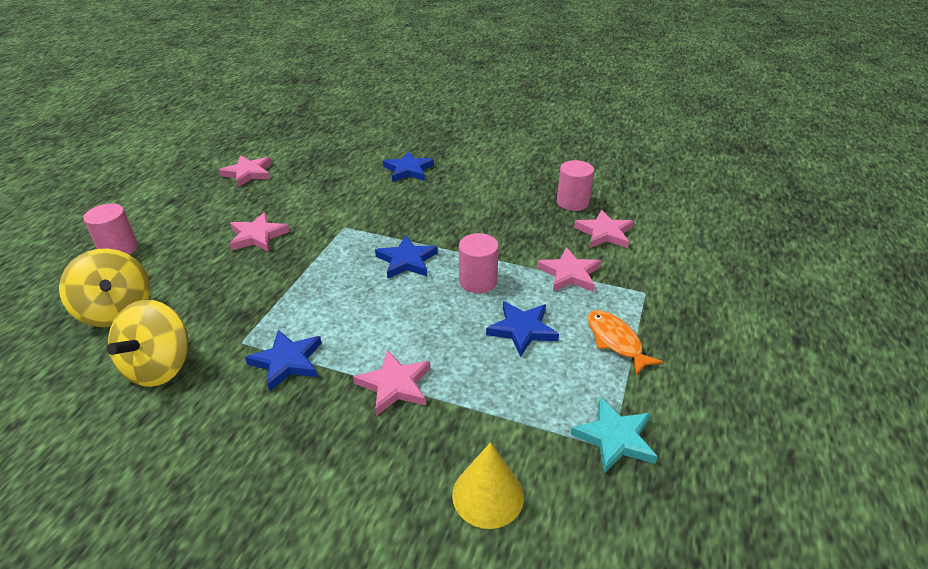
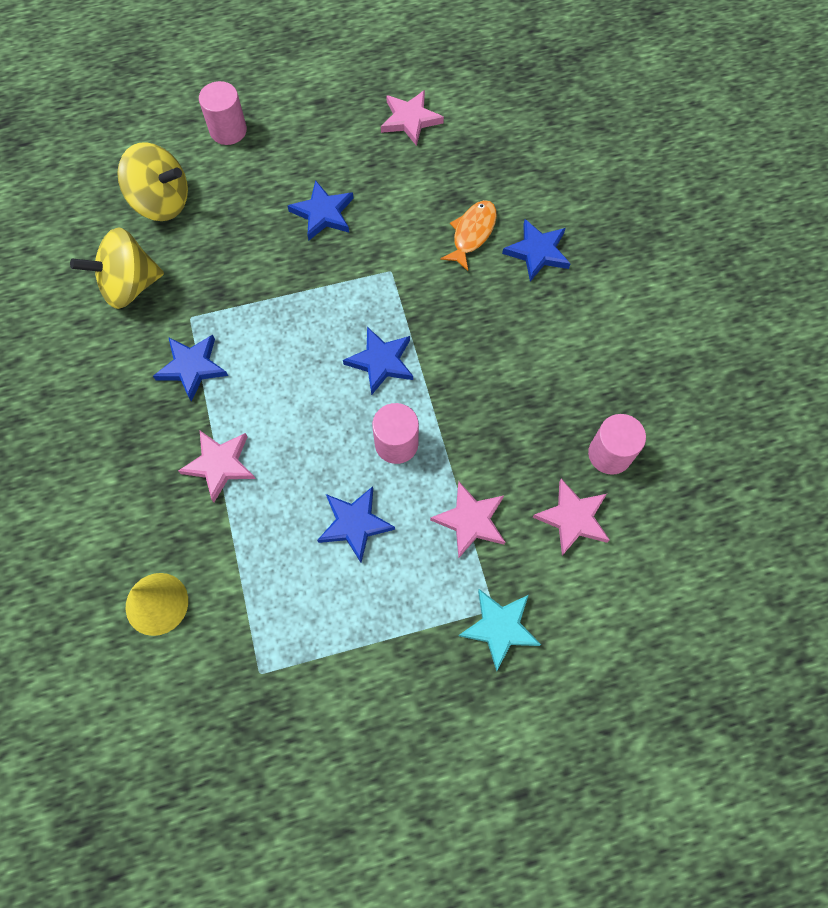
camera: 55 degrees right, 30 degrees up
yellow spinning top [59,249,150,327] -> yellow spinning top turned 90 degrees counterclockwise [117,142,188,221]
pink star [229,212,290,252] -> blue star [288,180,354,240]
turquoise star [570,397,657,474] -> turquoise star moved to [459,589,541,671]
orange fish [587,310,663,375] -> orange fish moved to [440,200,497,271]

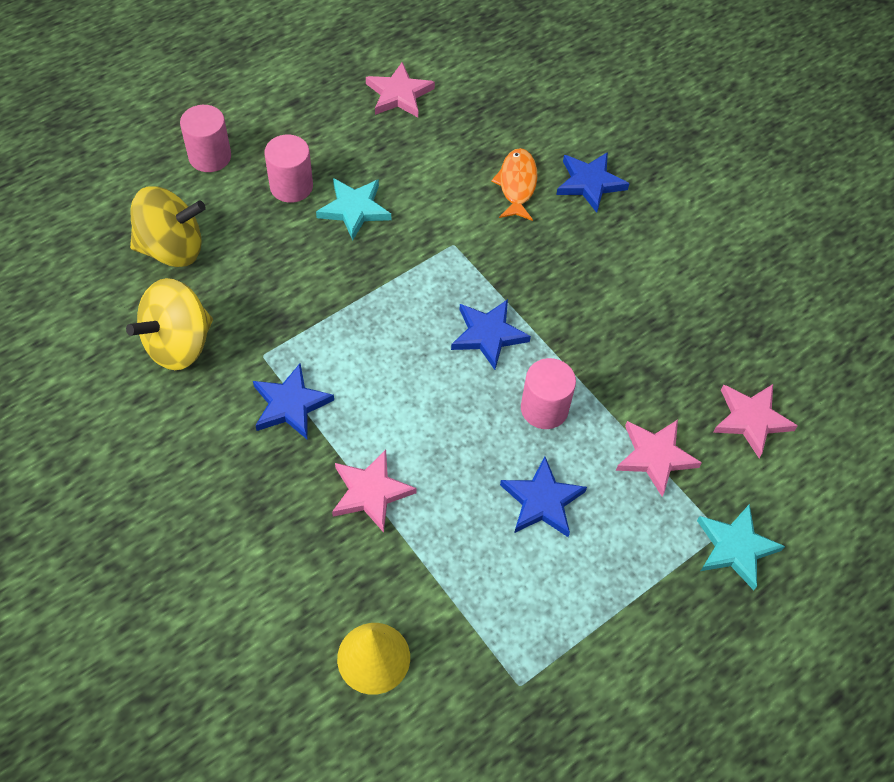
camera: 25 degrees left, 10 degrees down
blue star [288,180,354,240] -> turquoise star [316,178,391,241]
pink cylinder [588,414,646,475] -> pink cylinder moved to [264,135,313,203]

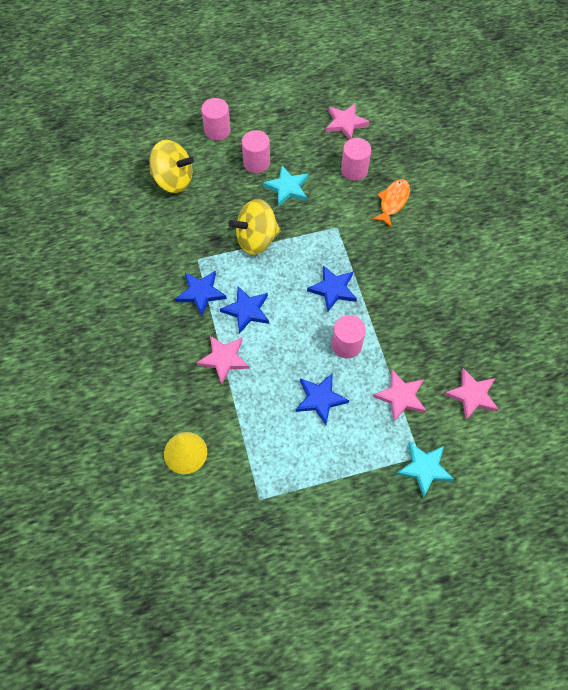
camera: 25 degrees right, 5 degrees up
yellow spinning top [126,278,213,370] -> yellow spinning top moved to [229,199,281,255]
blue star [556,152,630,213] -> blue star moved to [220,286,269,334]
none -> pink cylinder [341,138,371,181]

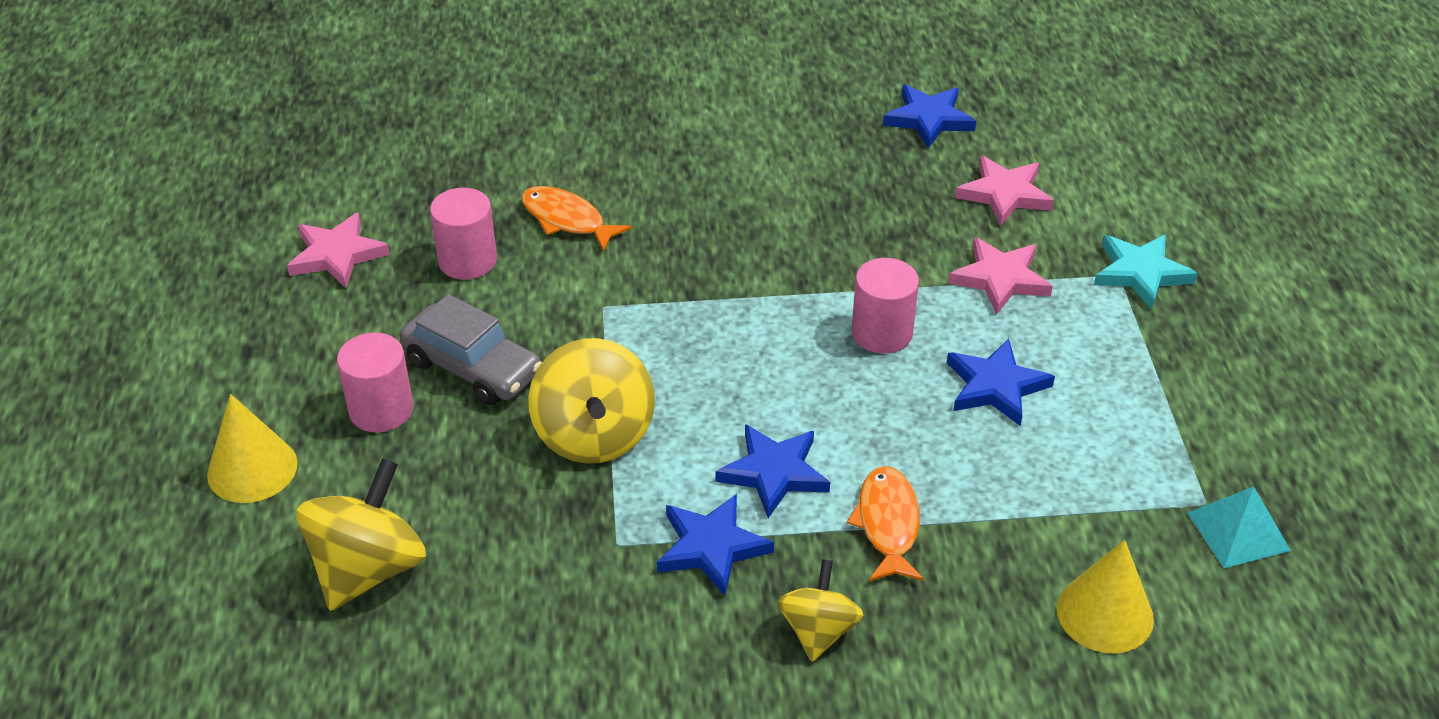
camera: 80 degrees left, 20 degrees down
pink star [197,336,250,385] -> orange fish [847,466,924,581]
pink cylinder [201,98,231,141] -> yellow cone [207,394,298,503]
turquoise star [263,166,308,207] -> grey car [400,294,542,405]
blue star [307,265,357,312] -> blue star moved to [883,85,976,148]
none -> yellow spinning top [777,559,864,662]
none -> turquoise pyramid [1188,486,1291,568]

